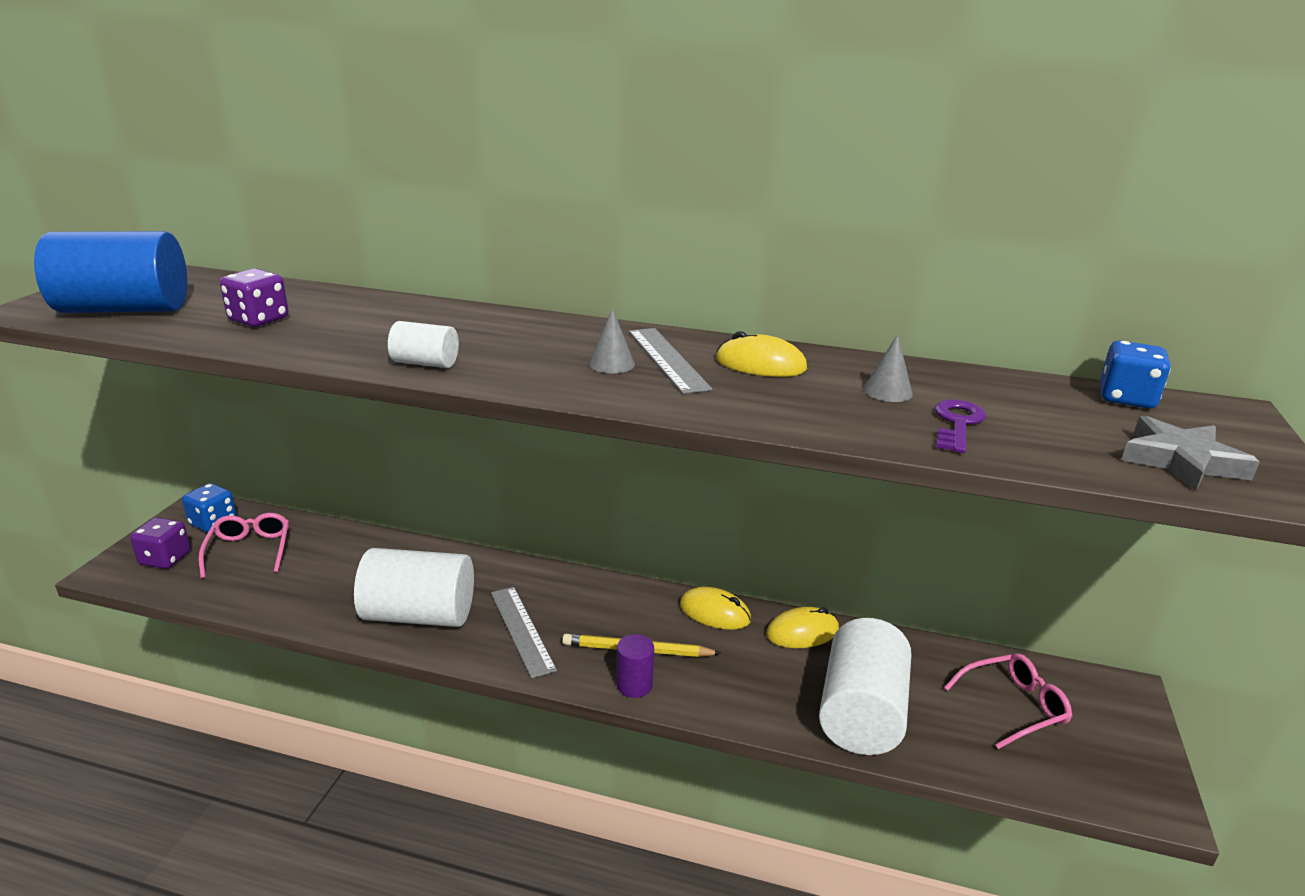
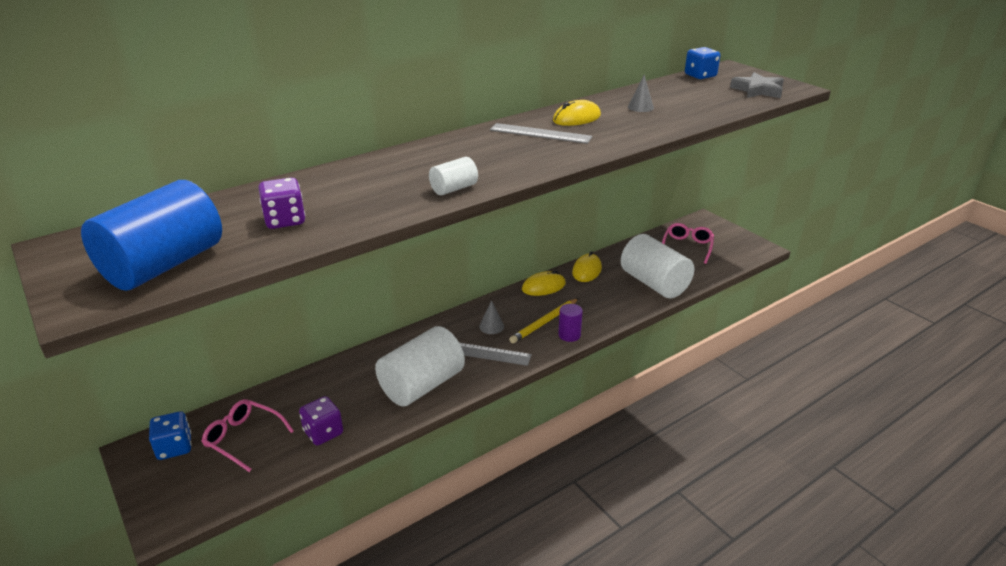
camera: 50 degrees left, 5 degrees up
purple dice [130,517,190,569] -> purple dice moved to [299,396,343,445]
grey cone [589,308,635,373] -> grey cone moved to [479,300,504,334]
purple key [935,399,986,453] -> none

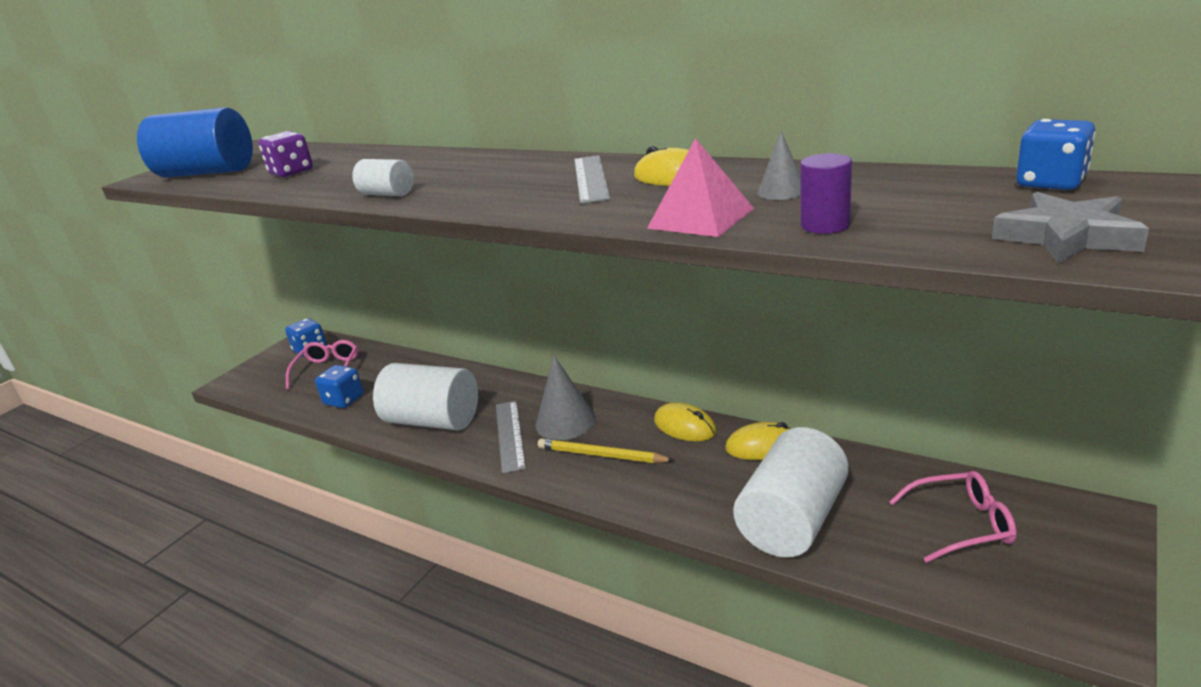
camera: 70 degrees right, 5 degrees down
purple dice [299,396,343,445] -> blue dice [315,365,364,408]
grey cone [479,300,504,334] -> grey cone [535,355,596,440], size x1.82
purple cylinder [558,304,583,342] -> purple cylinder moved to [800,153,852,234]
none -> pink pyramid [647,138,754,237]

